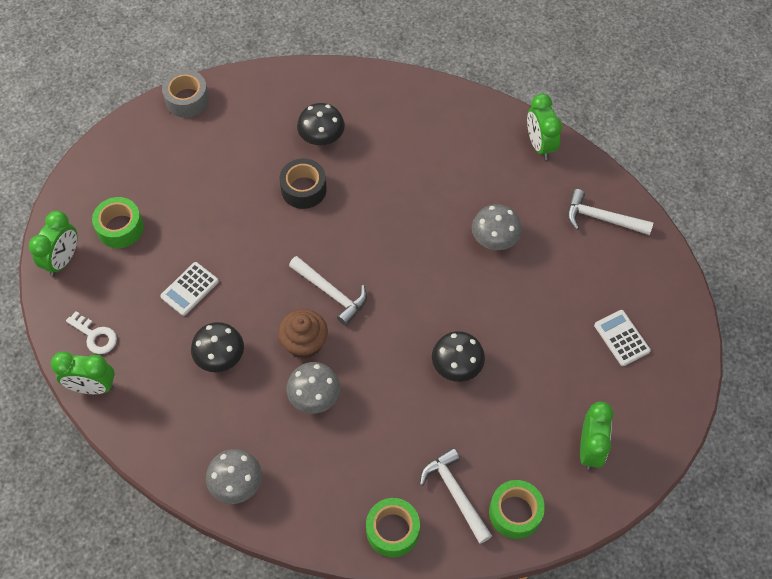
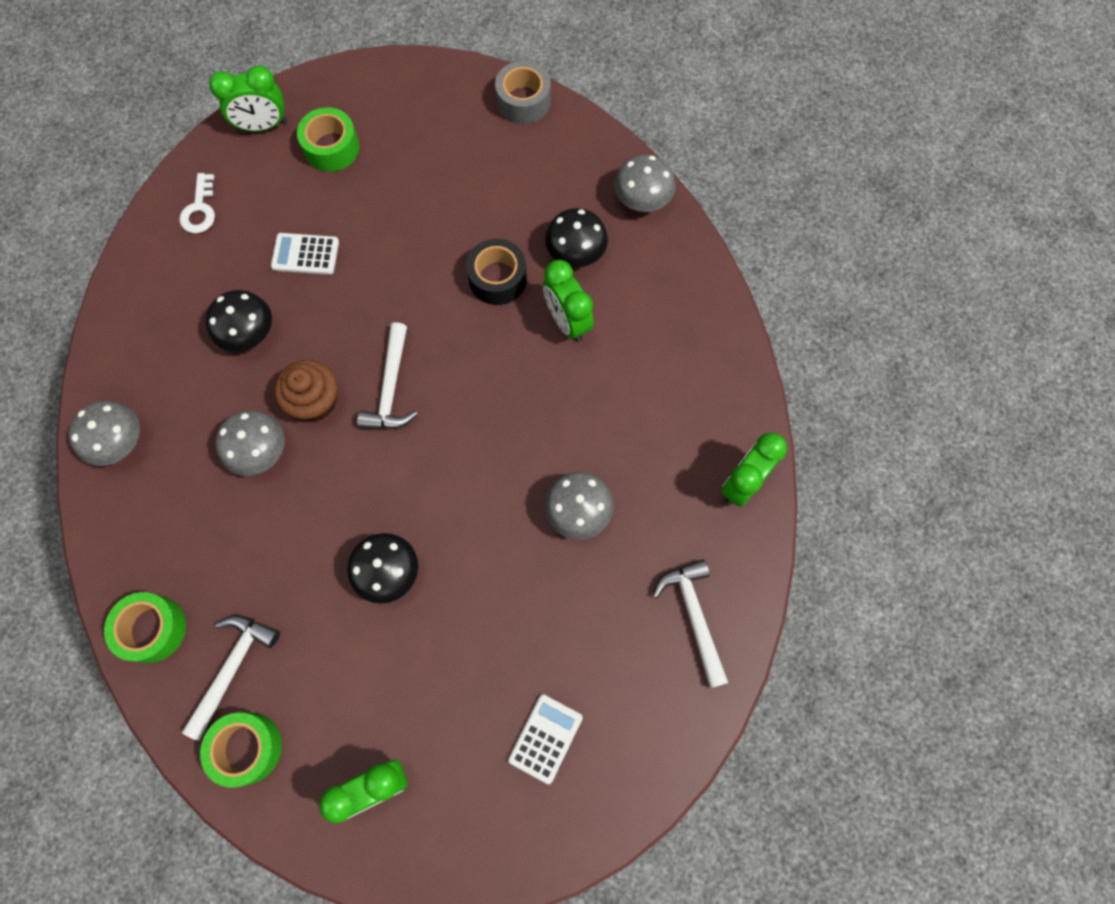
camera: 55 degrees right, 10 degrees up
green clock [51,351,115,394] -> green clock moved to [543,260,594,342]
none -> grey mushroom [614,155,676,212]

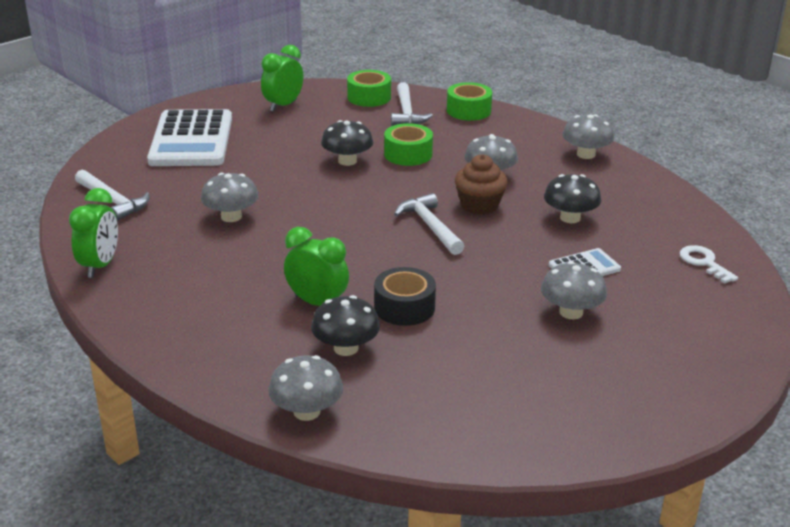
camera: 150 degrees right, 40 degrees down
green clock [209,65,287,132] -> none
green tape [297,107,360,172] -> green tape moved to [384,123,433,166]
grey tape [495,61,551,124] -> none
white calculator [508,694,583,784] -> white calculator [147,109,232,166], size x2.16
none -> grey mushroom [541,261,607,319]

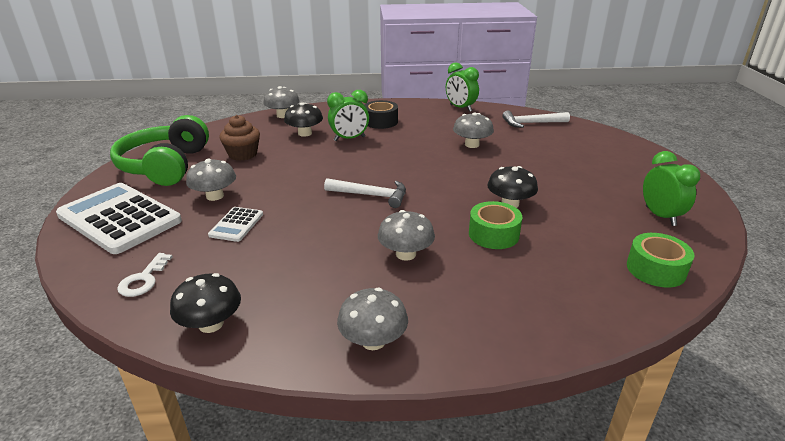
camera: 130 degrees right, 0 degrees up
white calculator [147,109,232,166] -> white calculator moved to [56,183,182,254]
black tape [374,267,436,326] -> black tape moved to [365,100,398,129]
white hammer [391,82,433,126] -> none
green tape [447,82,492,121] -> none
brown cupcake [455,154,508,215] -> brown cupcake moved to [219,115,260,161]
black mushroom [544,174,601,223] -> black mushroom moved to [170,273,241,333]
white key [680,245,738,283] -> white key turned 90 degrees clockwise [117,253,173,297]
none -> green headphones [110,115,209,186]

